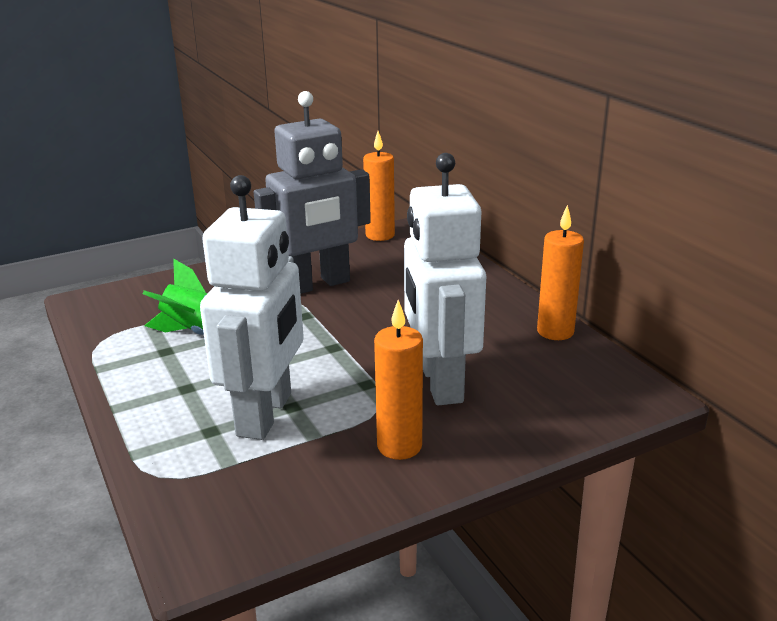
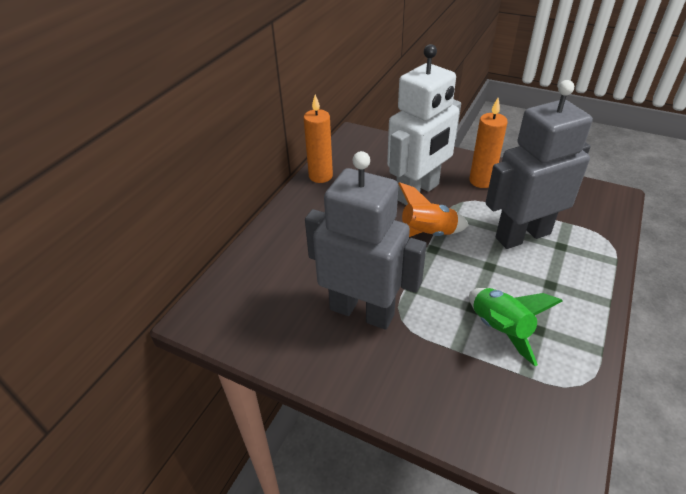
camera: 125 degrees left, 15 degrees up
white robot [200,175,304,440] -> grey robot [485,80,593,249]
orange candle [363,131,395,241] -> none
none -> orange rocket [398,182,469,237]

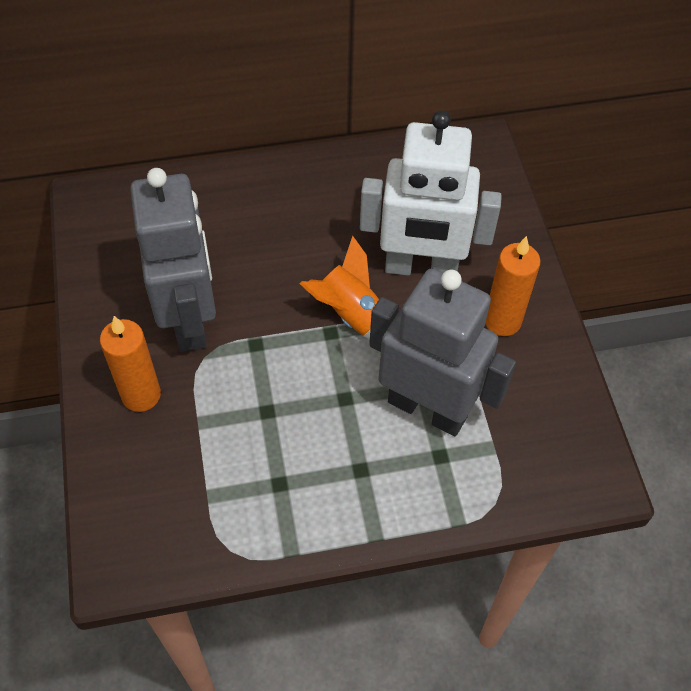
camera: 50 degrees right, 15 degrees up
orange candle [304,94,333,183] -> orange candle moved to [100,316,161,412]
green rocket [469,288,563,366] -> none

